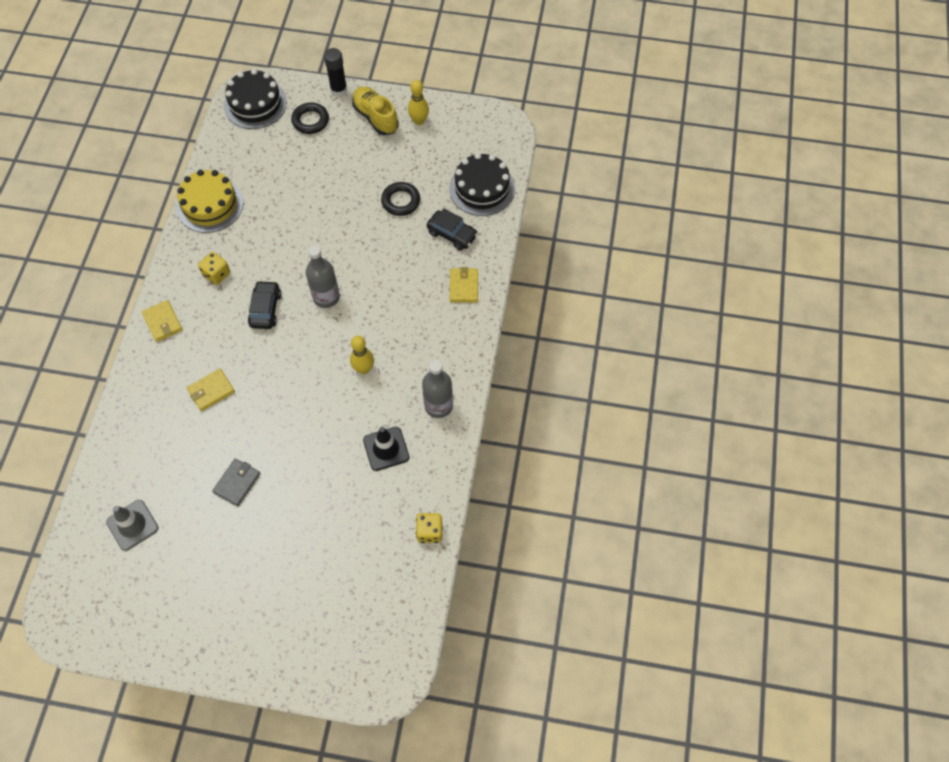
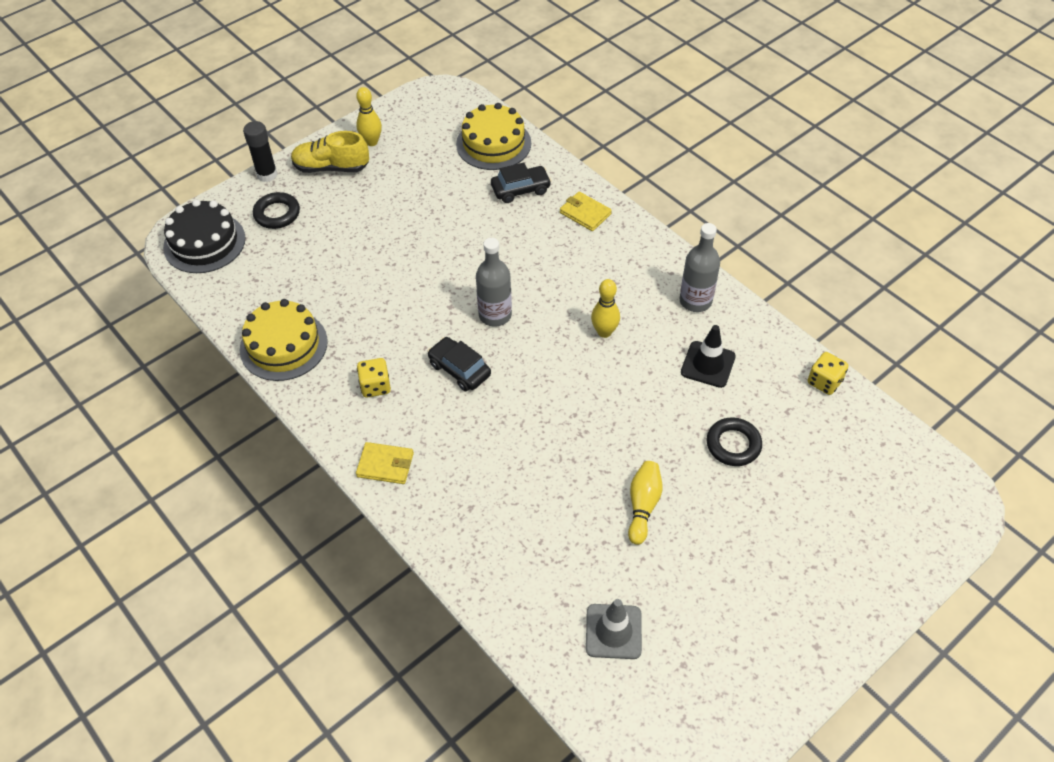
camera: 50 degrees left, 10 degrees down
yellow wallet [187,369,235,411] -> none
grey wallet [212,459,261,506] -> yellow bowling pin [628,461,663,545]
black ring [381,182,420,216] -> black ring moved to [707,417,762,466]
black cake [449,153,515,216] -> yellow cake [456,103,531,170]

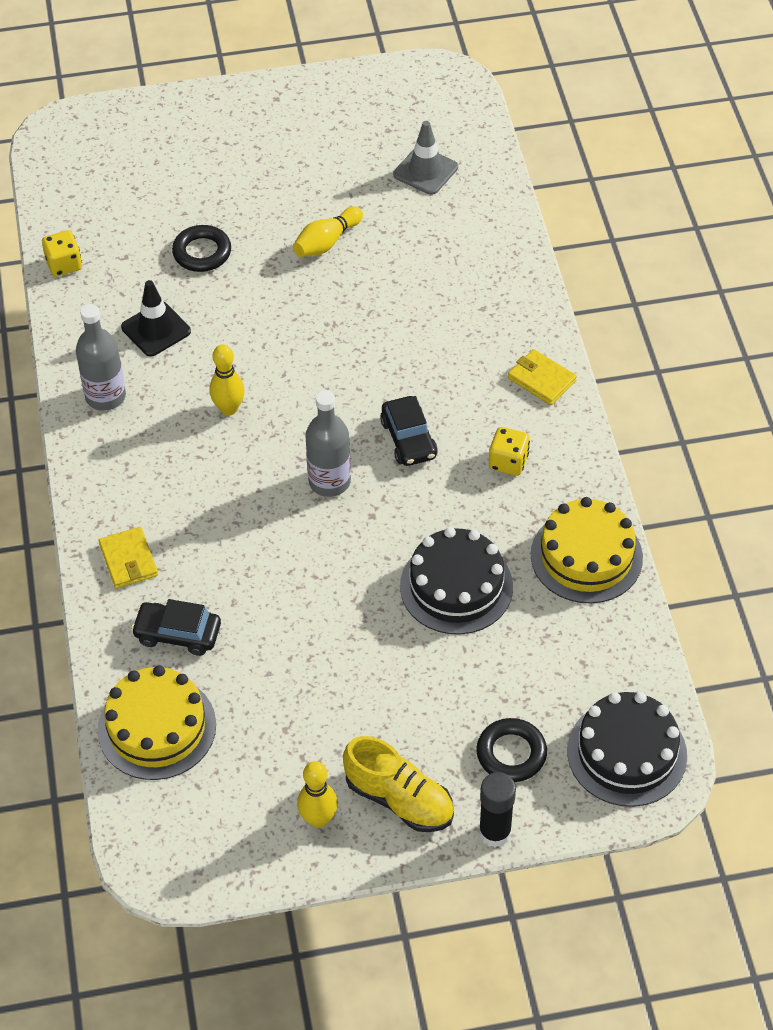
camera: 150 degrees left, 0 degrees up
none -> black cake [400,527,513,634]

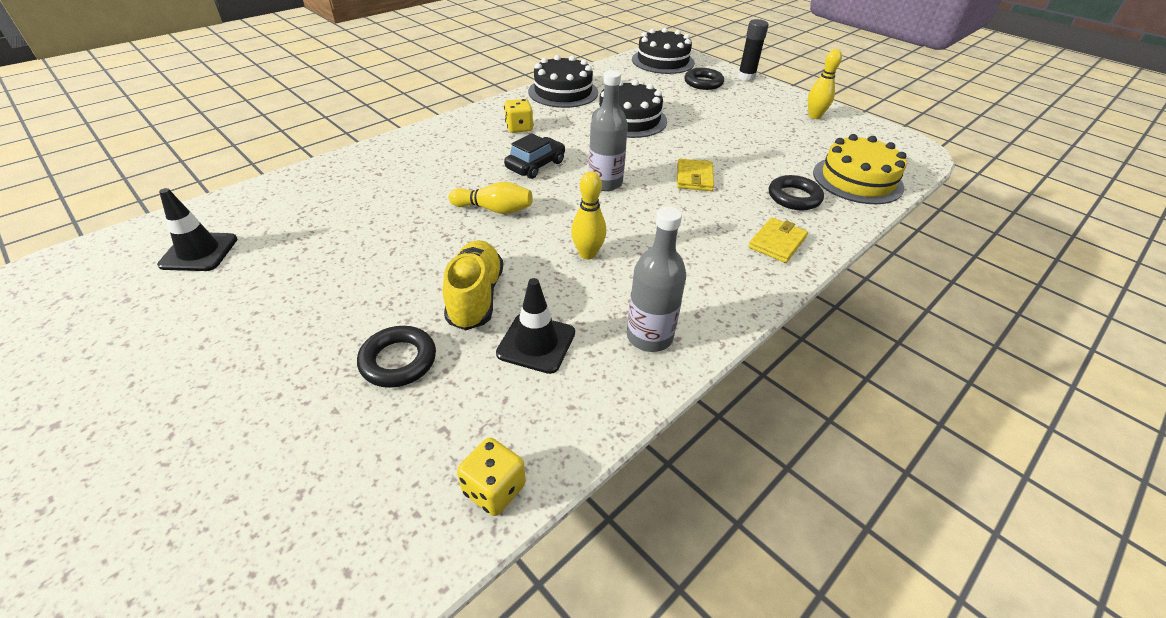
camera: 125 degrees left, 10 degrees down
black car [131,599,221,656] -> black ring [769,175,824,210]
yellow bowling pin [293,206,363,257] -> yellow bowling pin moved to [449,182,533,214]
yellow shoe [343,736,454,832] -> yellow shoe moved to [443,240,503,330]
grey traffic cone [393,121,458,195] -> black traffic cone [157,188,237,271]
yellow wallet [508,349,577,405] -> yellow wallet moved to [677,159,714,191]
yellow cake [531,497,643,603] -> black cake [528,55,598,108]

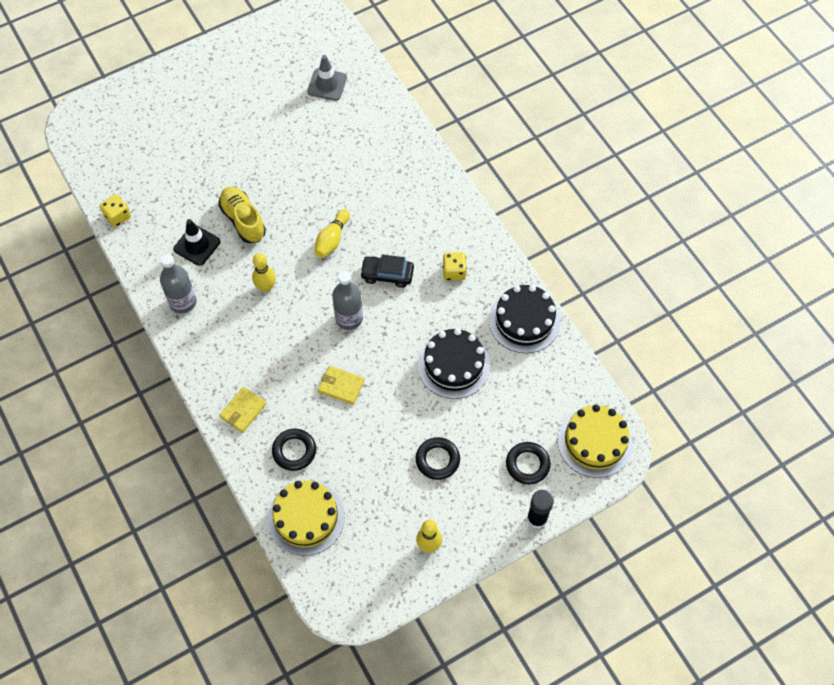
camera: 105 degrees right, 20 degrees up
black traffic cone [157,188,237,271] -> grey traffic cone [307,55,347,101]
black ring [357,326,436,388] -> black ring moved to [416,437,460,480]
yellow shoe [443,240,503,330] -> yellow shoe turned 135 degrees counterclockwise [218,187,266,243]
black car [504,133,565,179] -> black car turned 135 degrees clockwise [360,254,414,288]
black cake [632,28,695,74] -> yellow cake [558,404,633,478]
yellow wallet [748,217,808,263] -> yellow wallet turned 75 degrees clockwise [219,387,267,433]

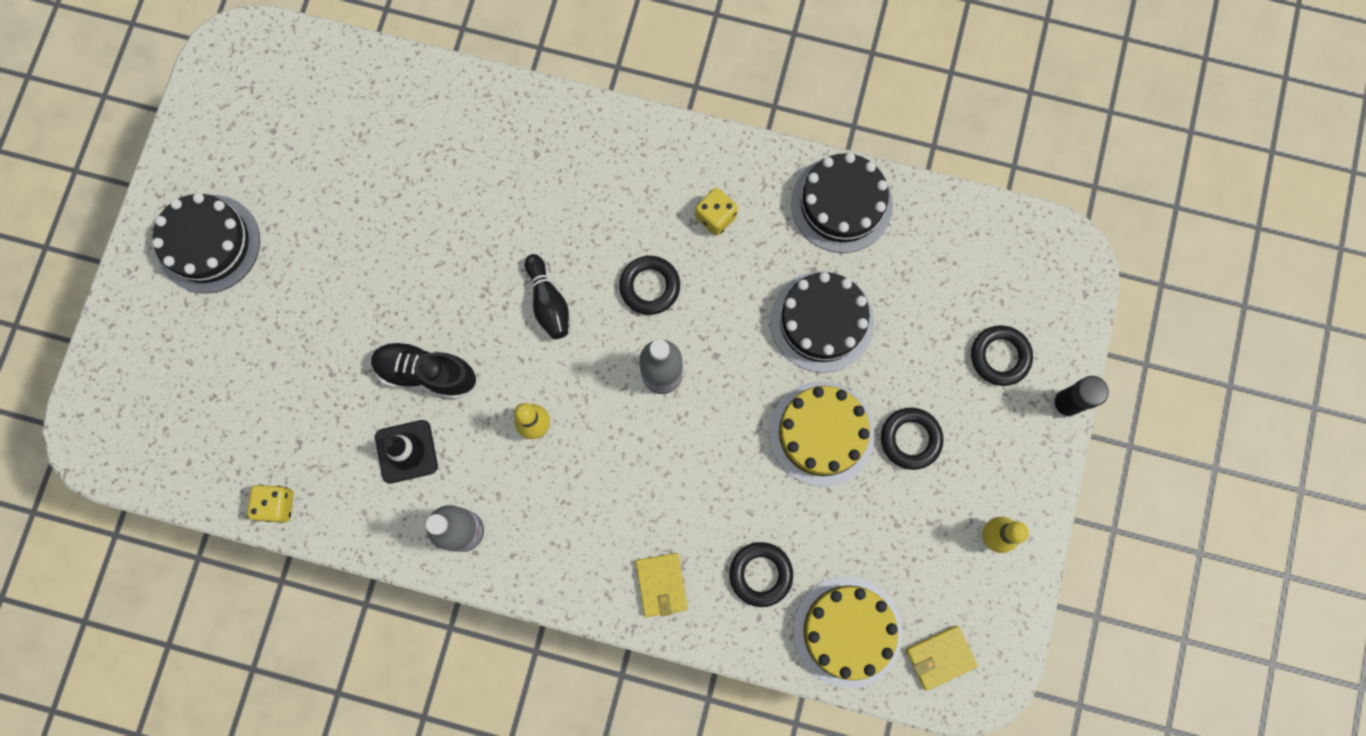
camera: 45 degrees left, 15 degrees up
yellow shoe [218,187,266,243] -> black shoe [371,341,476,399]
grey traffic cone [307,55,347,101] -> none
yellow bowling pin [314,209,350,258] -> black bowling pin [525,254,569,339]
yellow wallet [318,366,364,405] -> yellow wallet moved to [906,626,978,691]
black car [360,254,414,288] -> black ring [619,256,680,315]
yellow cake [558,404,633,478] -> yellow cake moved to [769,381,875,487]
none -> black cake [152,193,260,294]

